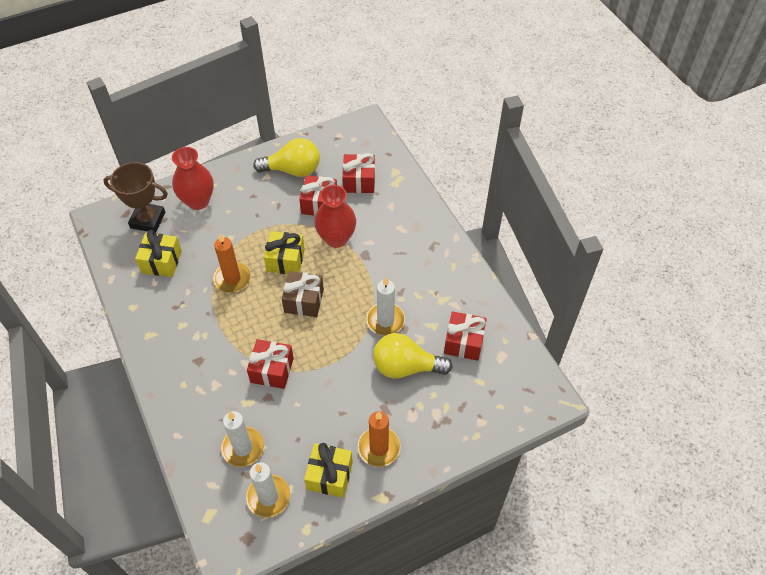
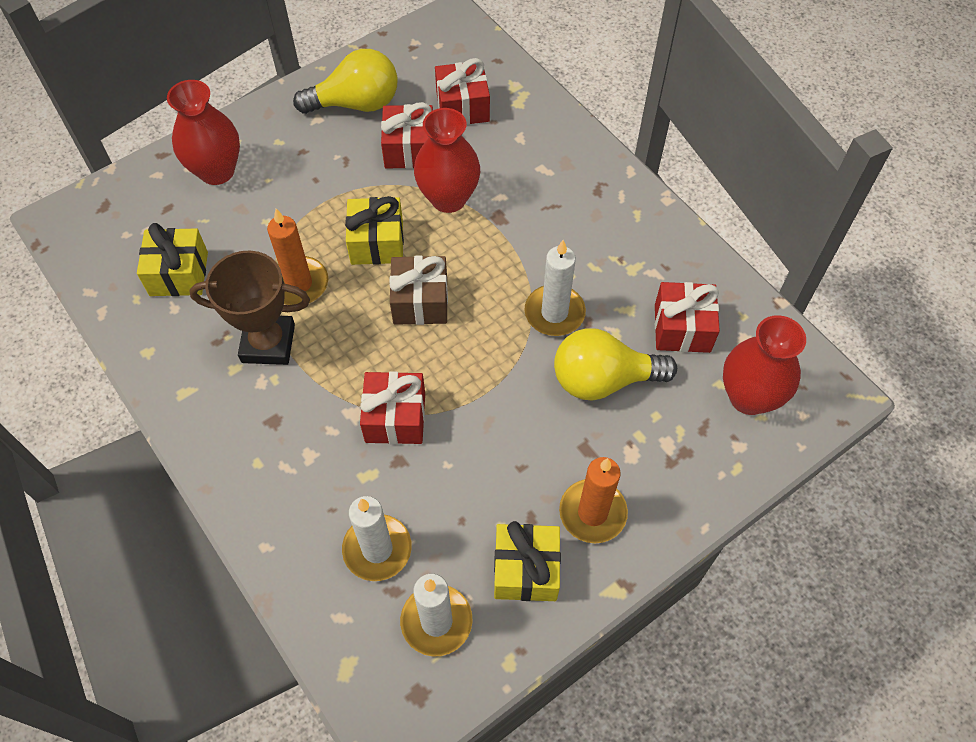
camera: 10 degrees left, 5 degrees up
brown trophy [103,162,168,233] -> brown trophy moved to [189,251,310,365]
none -> red vase [723,315,806,415]

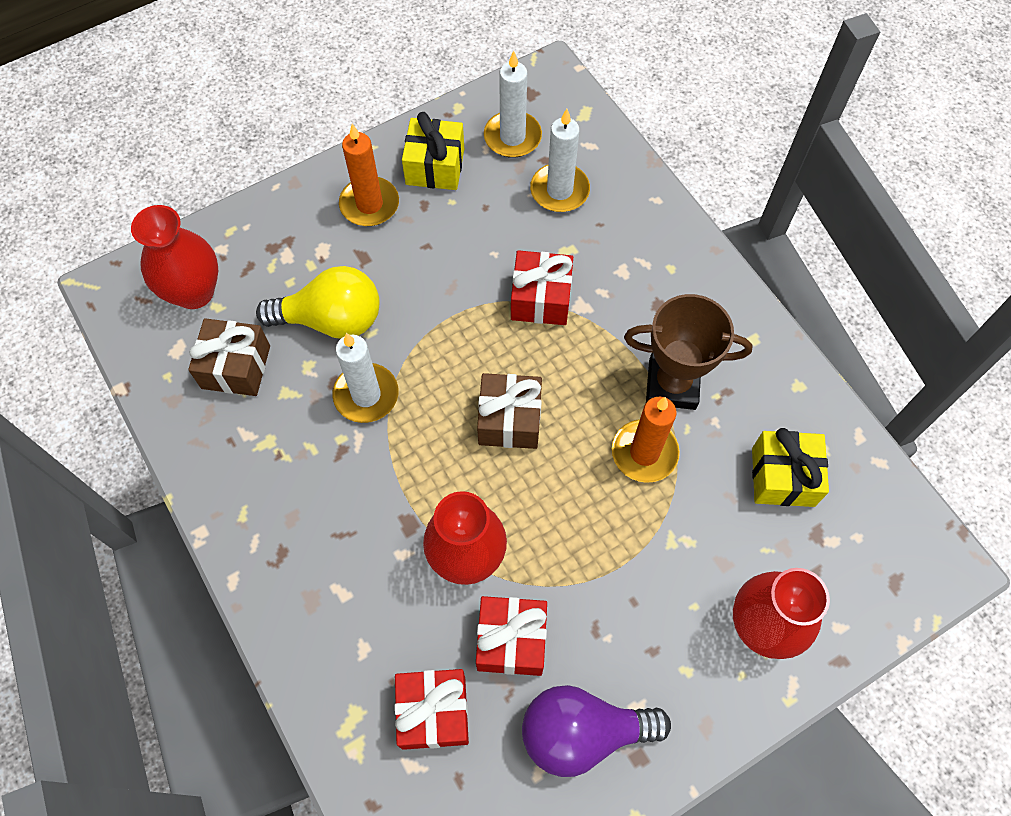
camera: 175 degrees left, 5 degrees up
yellow light bulb [293,49,398,114] -> purple light bulb [522,685,671,777]
yellow gift [345,196,404,265] -> none
red gift [655,282,720,353] -> brown gift [188,318,270,396]

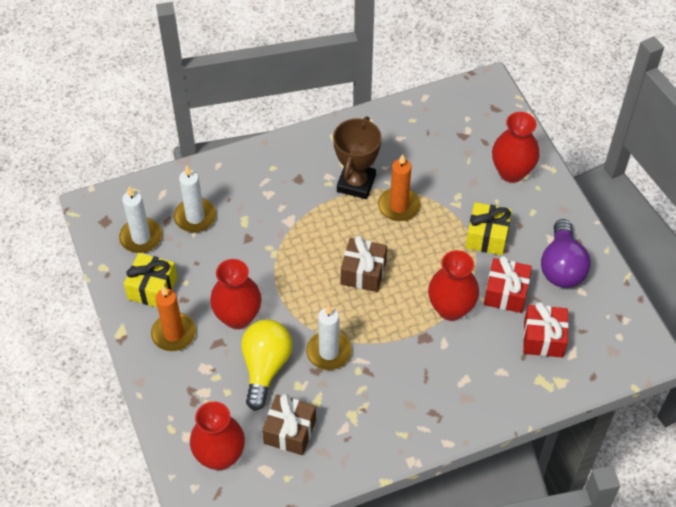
camera: 80 degrees left, 10 degrees down
red gift [511,250,573,325] -> none
yellow gift [752,428,829,507] -> yellow gift moved to [466,202,512,255]
none -> red vase [210,259,262,329]

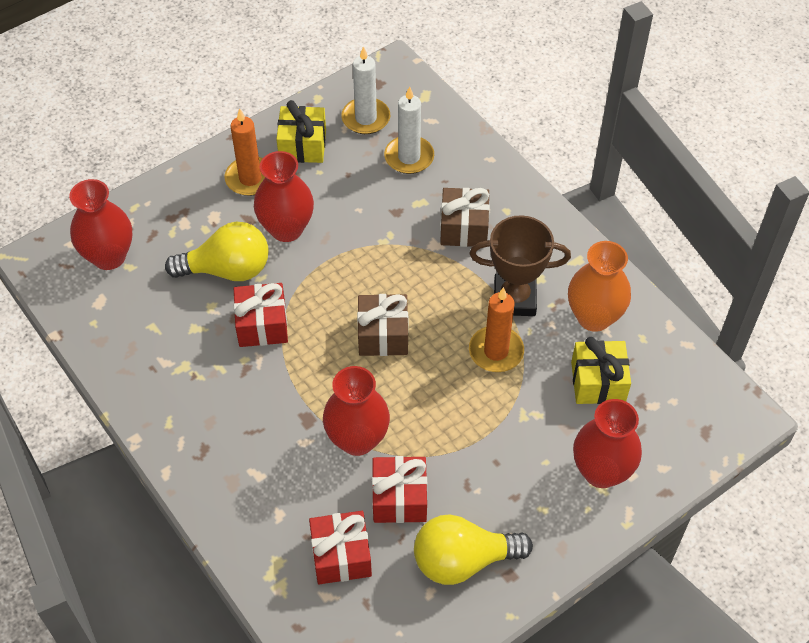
camera: 75 degrees right, 0 degrees up
brown gift [262,394,316,455] -> brown gift moved to [440,188,490,247]
white candle [306,305,352,370] -> red gift [234,283,288,347]
yellow gift [466,202,512,255] -> yellow gift moved to [571,337,631,404]
purple light bulb [541,219,590,288] -> yellow light bulb [414,514,533,585]
none -> orange vase [568,241,631,332]

